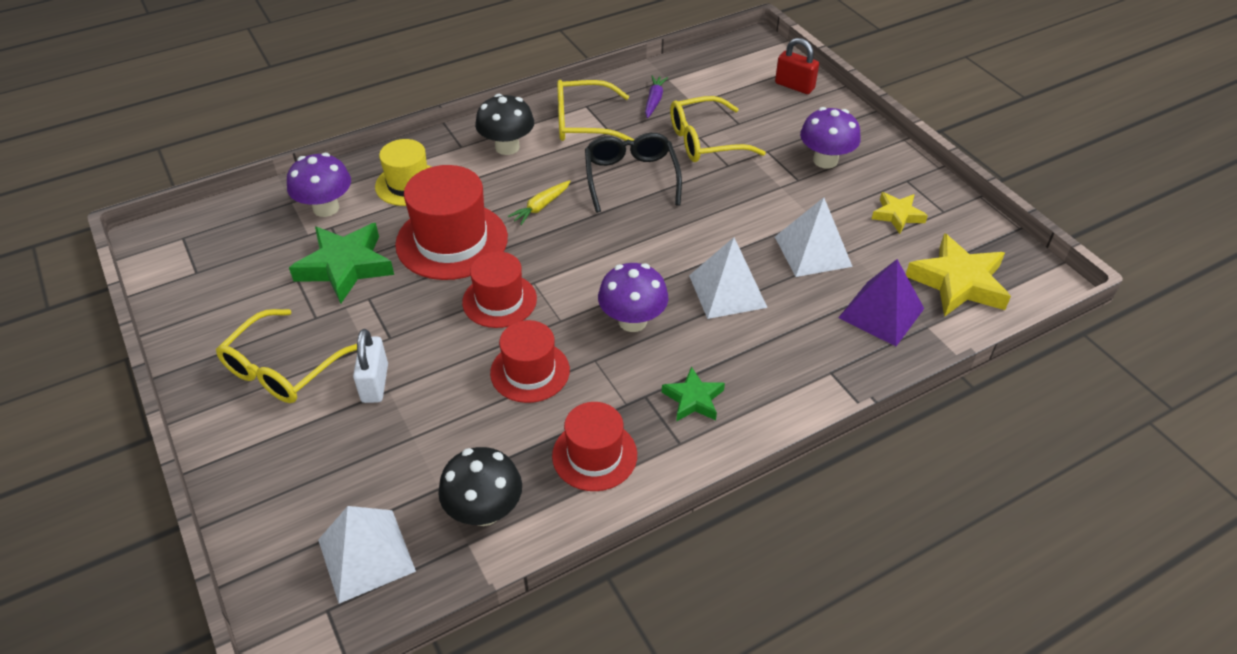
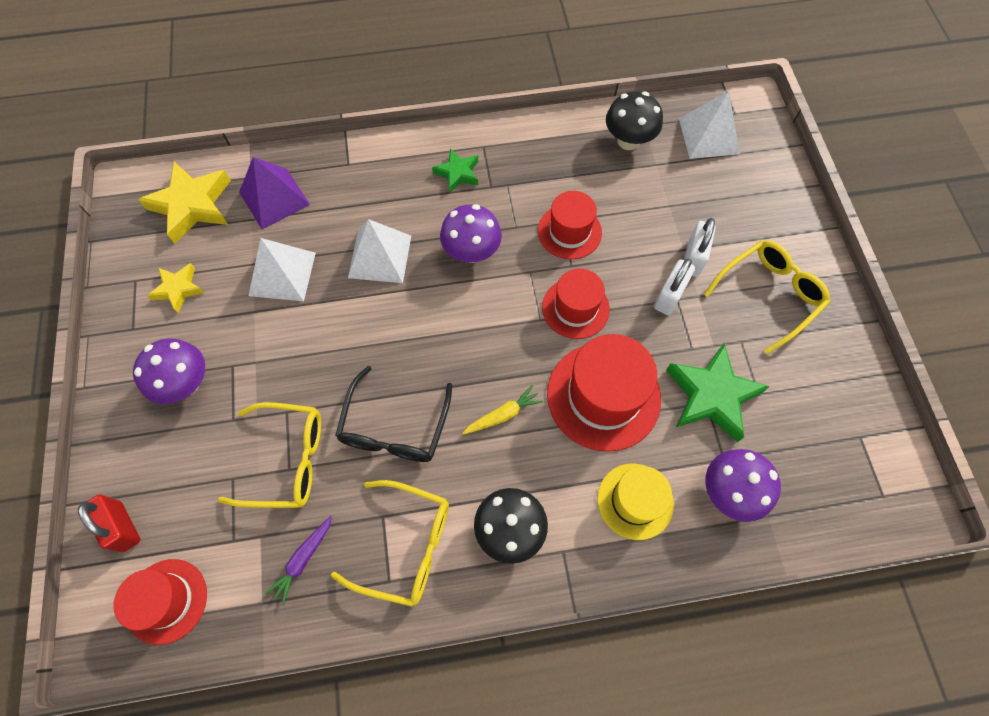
camera: 160 degrees left, 20 degrees up
red hat [552,402,637,491] -> red hat moved to [114,559,207,645]
none -> white padlock [654,258,695,315]

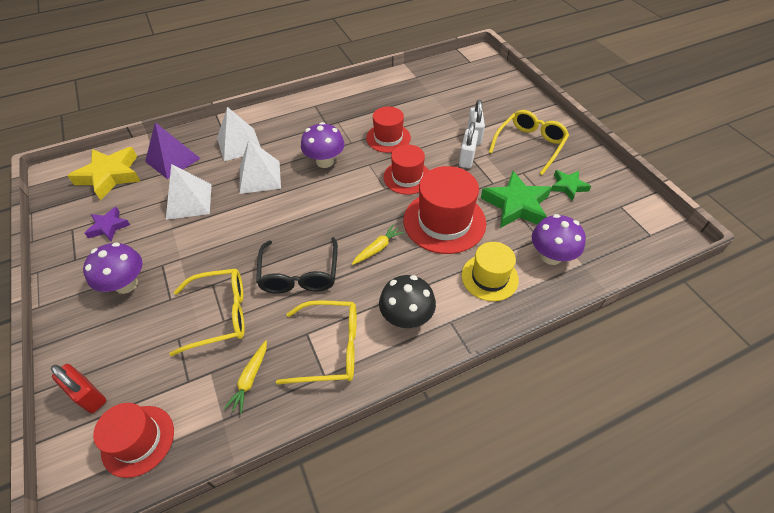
camera: 15 degrees left, 15 degrees down
yellow star [147,263,205,313] -> purple star [84,207,130,241]
purple carrot [265,516,332,606] -> yellow carrot [224,341,267,414]
green star [432,148,478,193] -> green star moved to [551,170,591,201]
black mushroom [606,91,663,150] -> none
white pyramid [679,91,740,159] -> white pyramid moved to [217,107,261,161]

